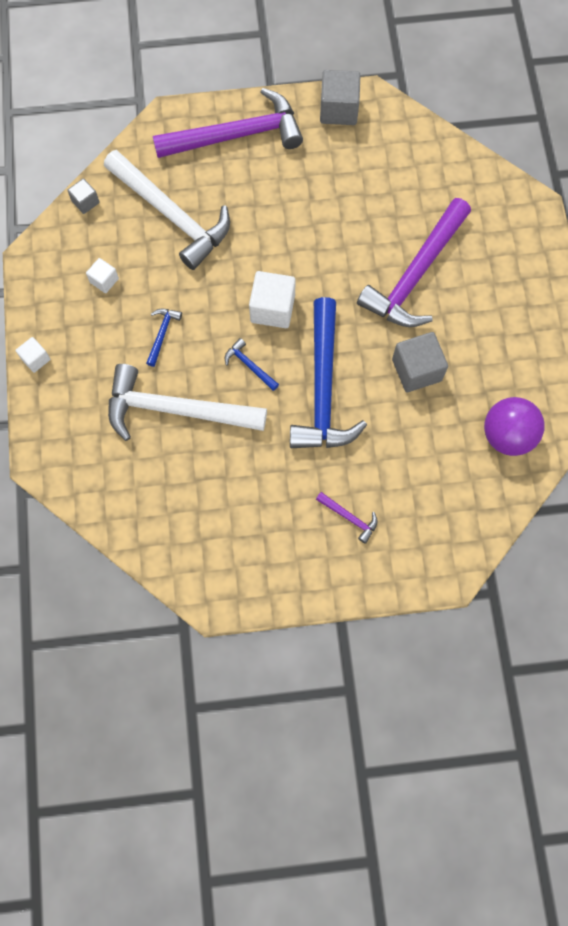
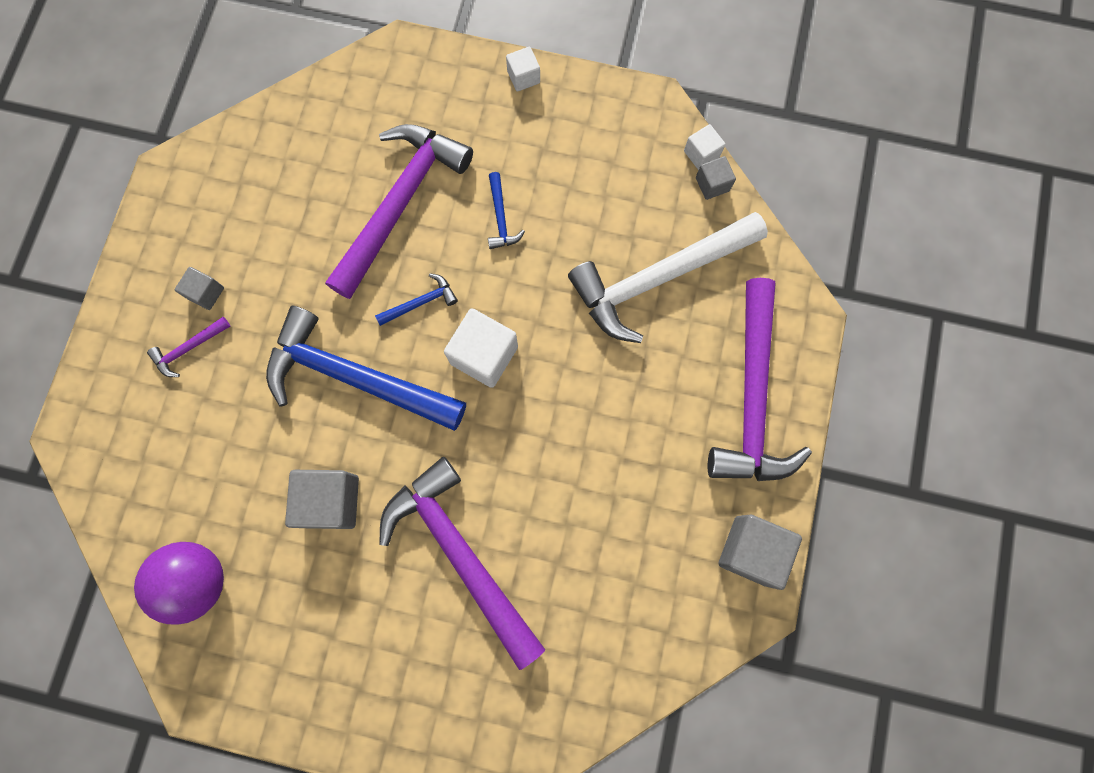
camera: 110 degrees right, 5 degrees up
white cube [86,258,119,293] -> white cube moved to [684,124,725,170]
white hammer [108,364,267,441] -> purple hammer [325,124,473,299]
blue hammer [146,309,182,367] -> blue hammer turned 45 degrees clockwise [488,172,525,249]
none -> grey cube [175,267,224,310]

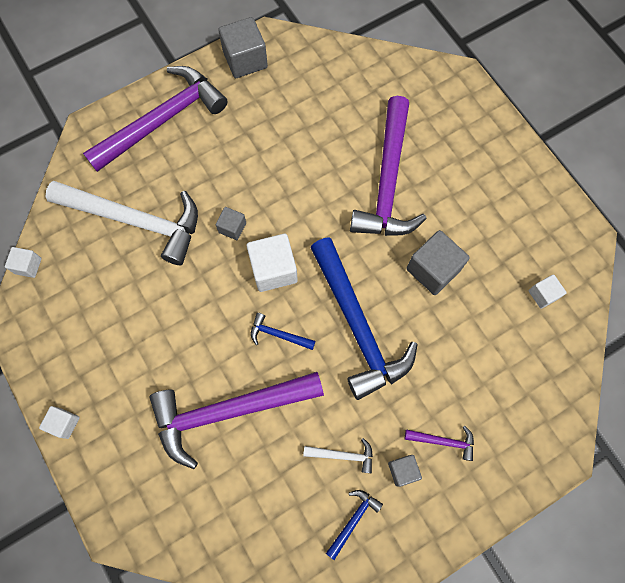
camera: 135 degrees left, 5 degrees down
purple ball [134,542,224,625] -> white cube [529,274,567,309]
blue hammer [488,172,525,249] -> blue hammer moved to [326,490,383,560]
grey cube [696,156,736,200] -> grey cube moved to [216,207,246,240]
none -> white hammer [303,438,373,473]

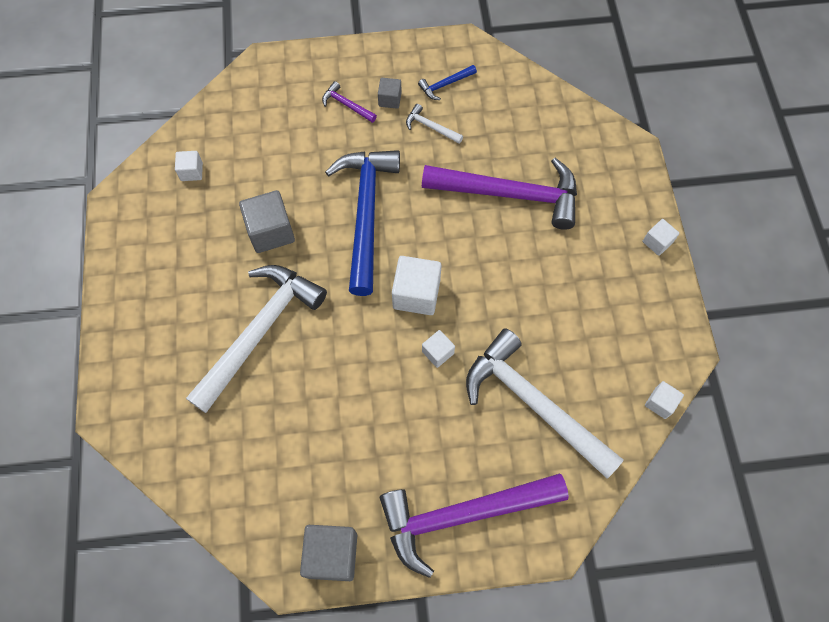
camera: 155 degrees left, 5 degrees down
grey cube [216,207,246,240] -> white cube [422,330,455,368]
blue hammer [251,313,315,350] -> none
purple hammer [350,96,427,236] -> white hammer [186,265,327,413]

